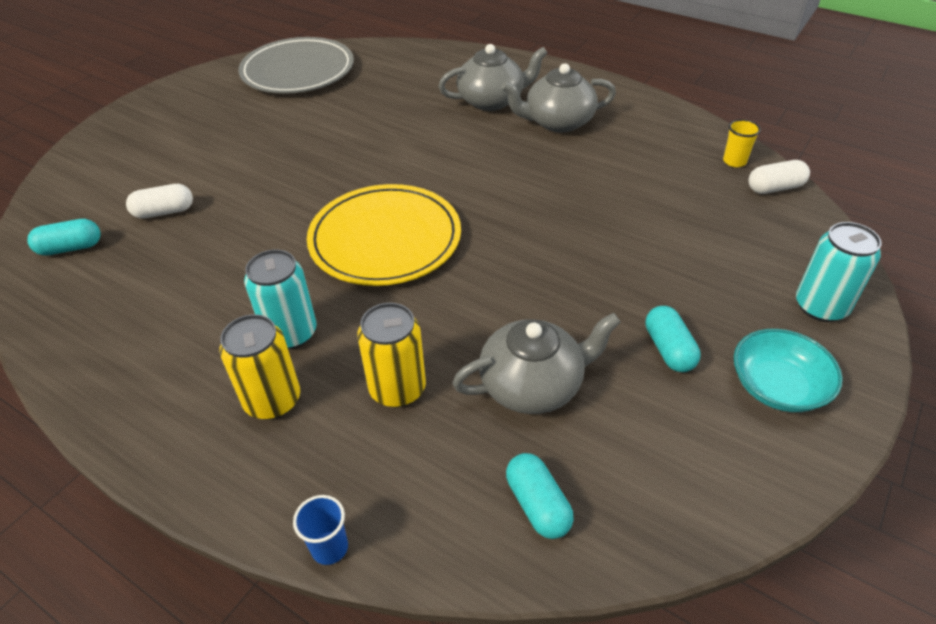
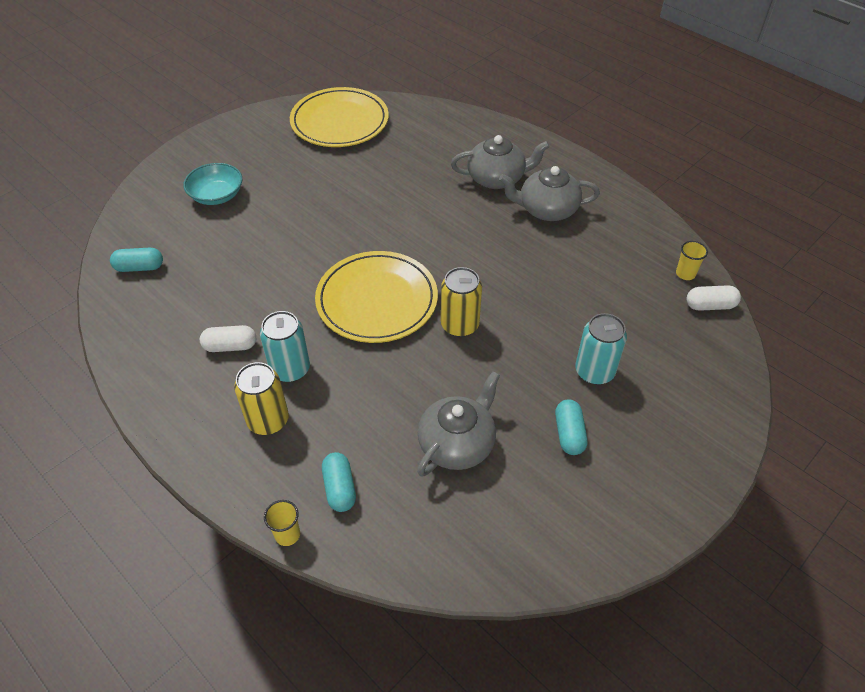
camera: 10 degrees right, 5 degrees up
white capsule [126,184,193,219] -> white capsule moved to [200,325,256,352]
grey plate [238,37,354,94] -> yellow plate [290,87,389,147]
blue cup [293,495,348,565] -> yellow cup [264,500,300,546]
yellow can [357,303,426,408] -> yellow can moved to [441,267,482,337]
grey teapot [452,313,621,414] -> grey teapot turned 45 degrees counterclockwise [417,371,500,477]
turquoise capsule [506,453,574,539] -> turquoise capsule moved to [322,452,356,512]
turquoise bowl [734,329,843,412] -> turquoise bowl moved to [183,163,242,205]
turquoise can [796,222,882,322] -> turquoise can moved to [575,313,627,385]

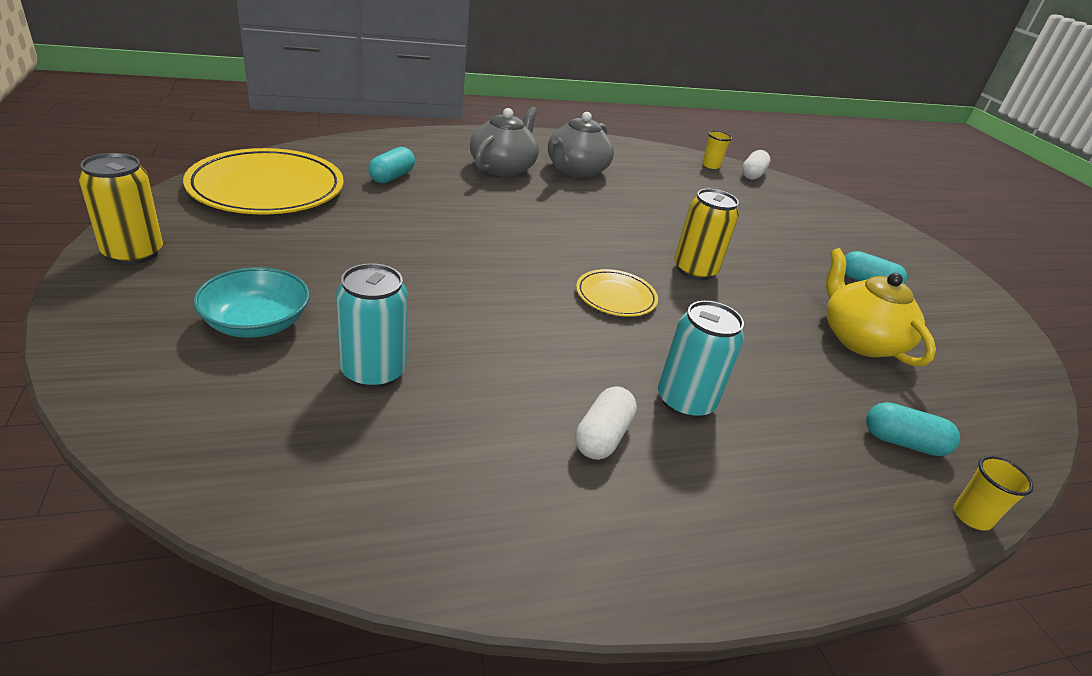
camera: 65 degrees left, 15 degrees down
turquoise capsule [110,248,163,272] -> turquoise capsule moved to [368,147,415,183]
yellow can [234,362,289,435] -> yellow can moved to [79,153,163,265]
yellow plate [315,251,438,343] -> yellow plate [576,269,658,317], size x0.50
grey teapot [417,371,500,477] -> yellow teapot [826,248,936,366]
turquoise can [575,313,627,385] -> turquoise can moved to [336,264,408,389]

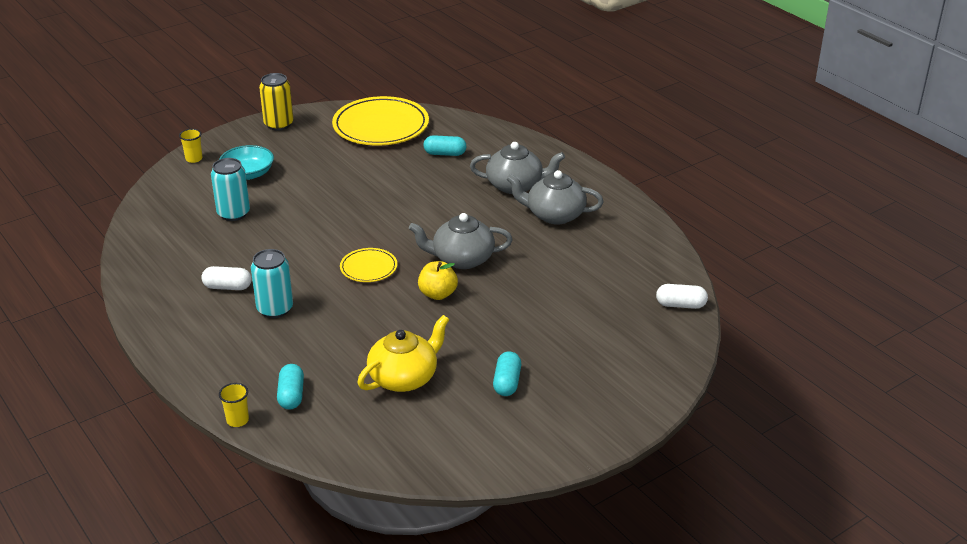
camera: 75 degrees right, 0 degrees up
yellow can [674,189,739,280] -> yellow apple [418,261,458,300]
yellow cup [702,131,732,169] -> yellow cup moved to [179,129,202,163]
none -> grey teapot [409,213,513,269]

